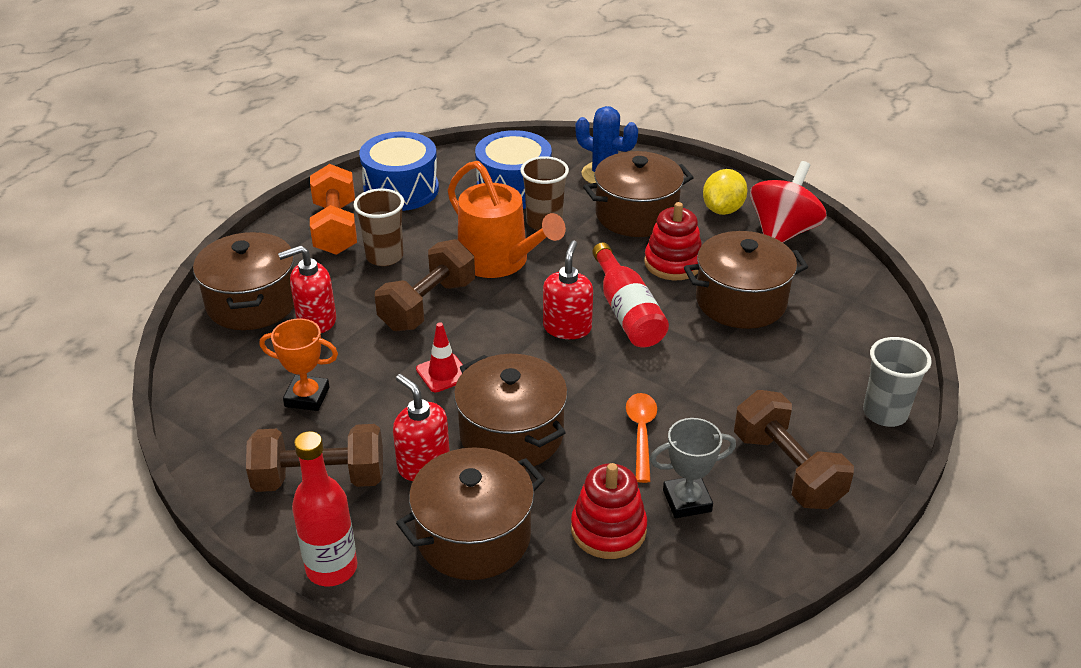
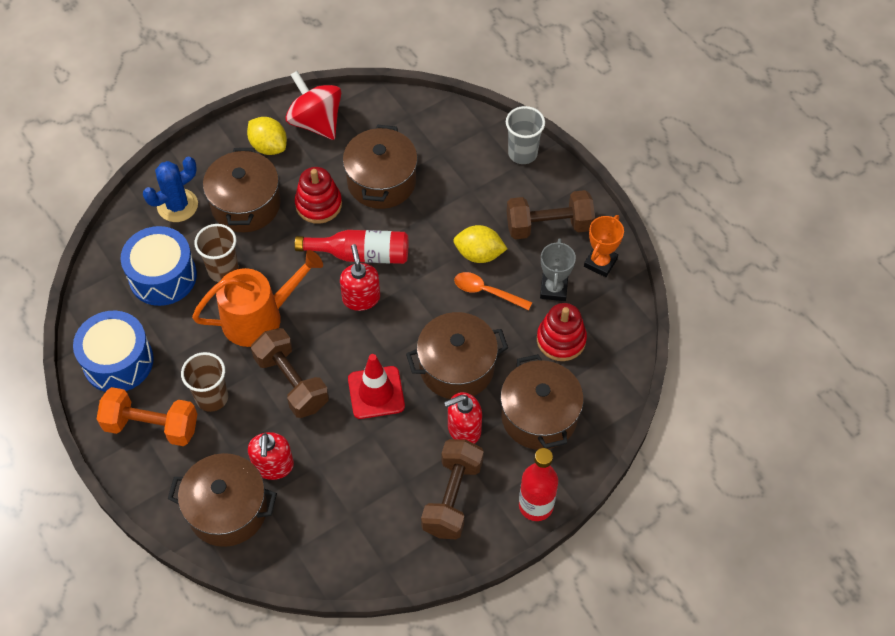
camera: 70 degrees left, 20 degrees up
orange trophy [260,318,338,411] -> orange trophy moved to [584,215,624,277]
red traffic cone [416,322,463,392] -> red traffic cone [348,354,405,419], size x1.54
red soap dispenser [543,241,593,339] -> red soap dispenser turned 45 degrees clockwise [340,244,380,311]
none -> yellow lemon [453,225,507,263]

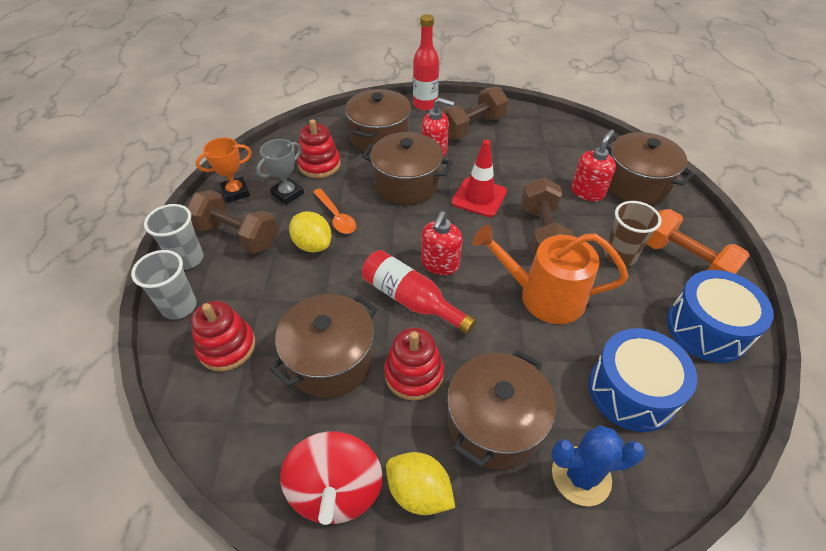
camera: 145 degrees left, 10 degrees down
brown cup [194,224,239,282] -> none
yellow lemon [247,117,287,155] -> yellow lemon turned 45 degrees counterclockwise [386,452,455,515]
none -> grey cup [144,204,203,270]
none -> red stacking toy [191,301,255,371]

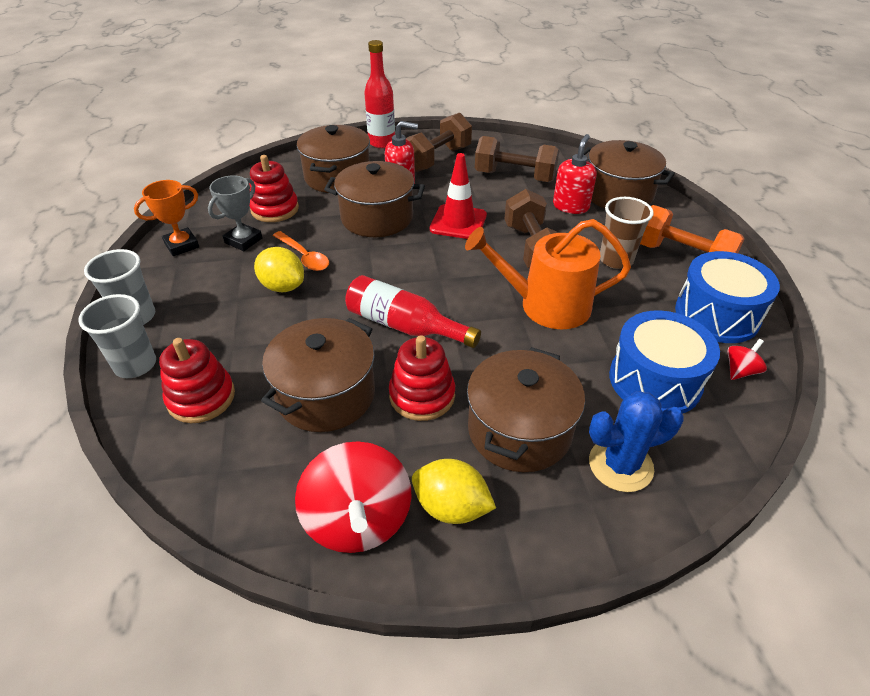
camera: 10 degrees left, 5 degrees down
brown dumbbell [187,190,278,253] -> brown dumbbell moved to [475,136,559,182]
red soap dispenser [421,211,463,275] -> none
none -> red spinning top [727,339,767,380]

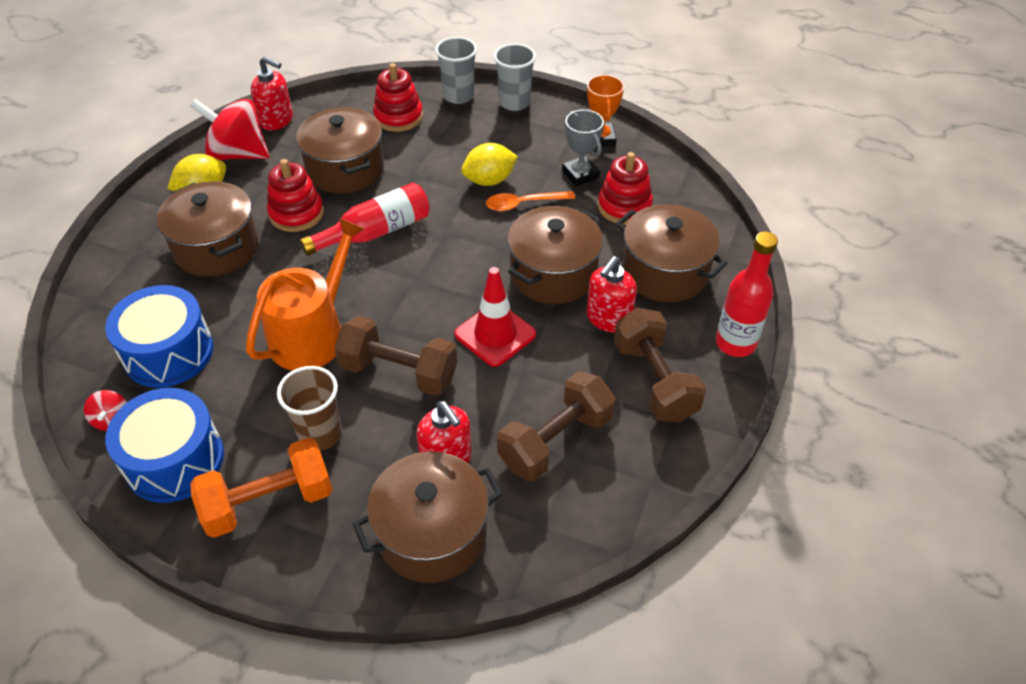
camera: 120 degrees right, 5 degrees up
blue cactus [589,391,684,492] -> none
none -> red soap dispenser [251,56,293,131]

